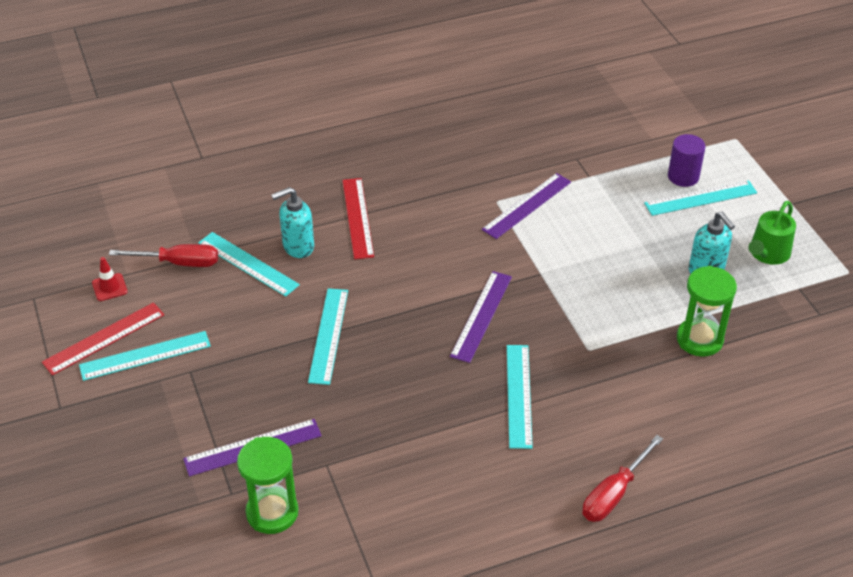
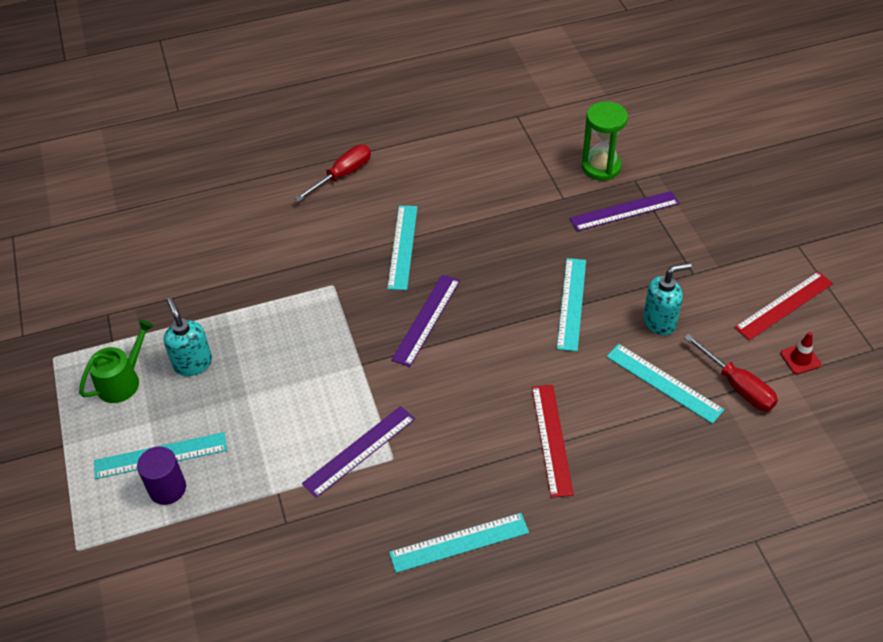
camera: 175 degrees left, 5 degrees up
turquoise ruler [79,331,211,381] -> turquoise ruler moved to [389,513,529,573]
red screwdriver [109,244,218,267] -> red screwdriver turned 135 degrees counterclockwise [684,334,778,411]
turquoise soap dispenser [271,187,314,258] -> turquoise soap dispenser moved to [643,263,691,335]
green hourglass [677,266,737,357] -> none

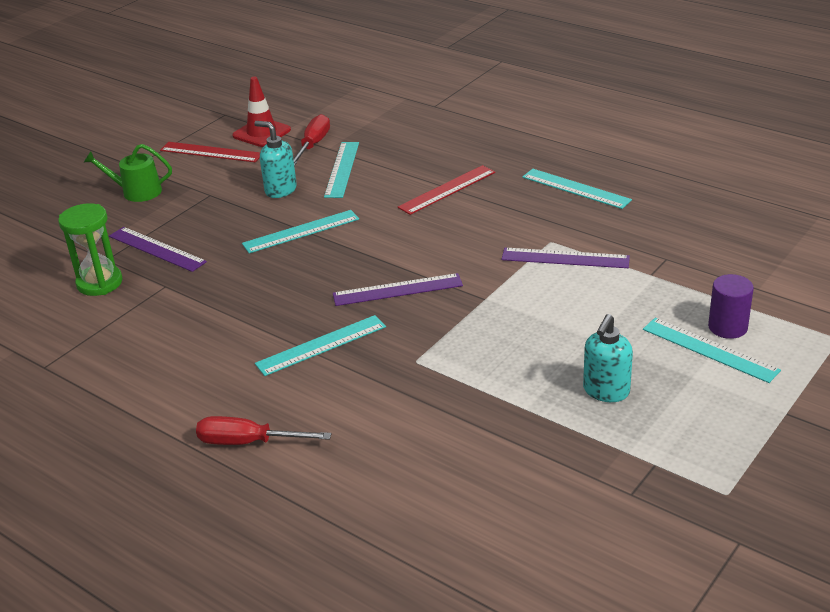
camera: 125 degrees left, 15 degrees down
green watering can [79,320,154,403] -> green watering can moved to [83,144,172,202]
red traffic cone [780,332,821,374] -> red traffic cone [232,77,291,147], size x1.74

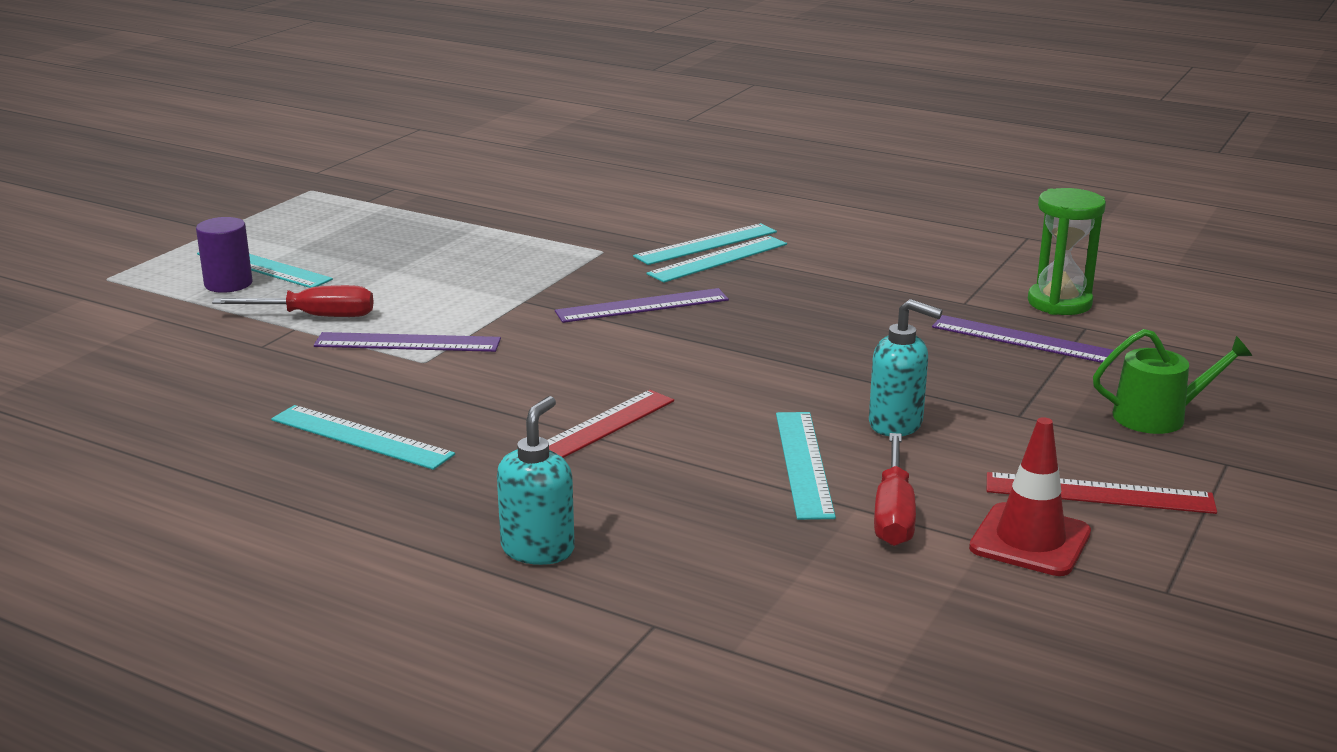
camera: 170 degrees right, 10 degrees down
red screwdriver [196,416,331,445] -> red screwdriver moved to [212,285,374,317]
turquoise ruler [242,210,359,253] -> turquoise ruler moved to [633,223,777,265]
turquoise soap dispenser [583,314,633,402] -> turquoise soap dispenser moved to [497,396,575,565]

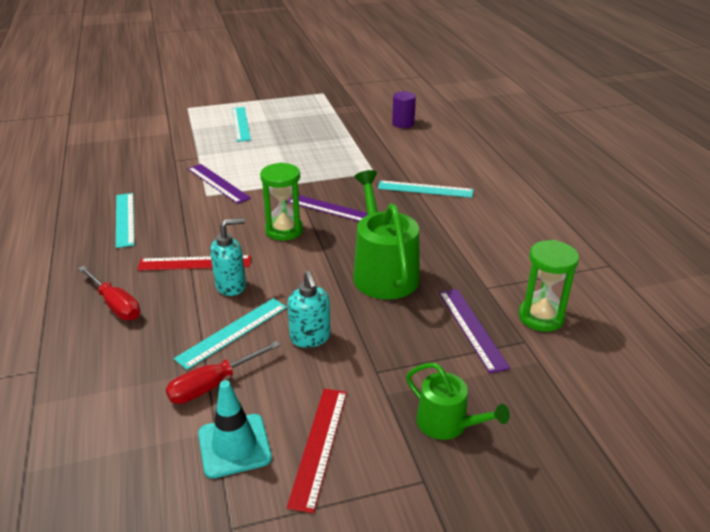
camera: 45 degrees right, 10 degrees up
purple cylinder [196,217,252,293] -> purple cylinder moved to [392,91,416,128]
red screwdriver [212,285,374,317] -> red screwdriver moved to [78,266,140,320]
turquoise soap dispenser [497,396,575,565] -> turquoise soap dispenser moved to [210,218,246,296]
turquoise ruler [647,236,787,283] -> none
red traffic cone [969,417,1091,576] -> turquoise traffic cone [198,380,272,479]
red ruler [987,472,1217,514] -> red ruler turned 45 degrees clockwise [287,389,347,513]
none -> green hourglass [260,162,303,241]
none -> green watering can [353,170,420,299]

